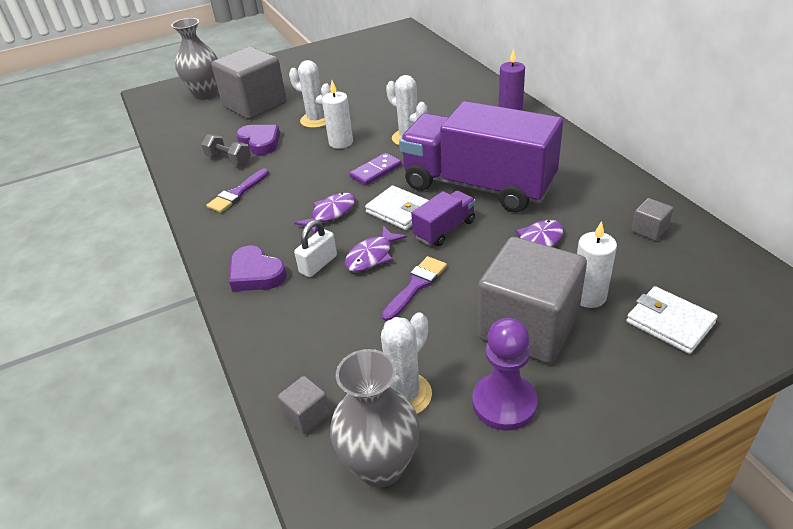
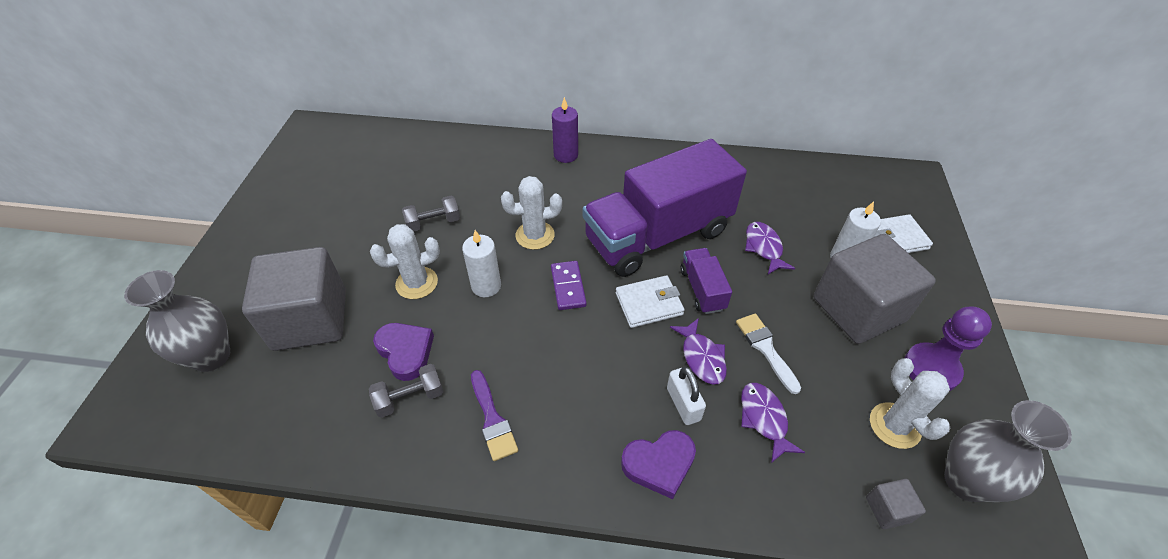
camera: 60 degrees left, 10 degrees up
purple heart [236,125,280,155] -> purple heart turned 60 degrees clockwise [373,323,434,381]
purple fish [295,192,355,234] -> purple fish moved to [741,383,805,463]
purple brush [381,256,447,321] -> white brush [736,314,801,394]
grey cube [631,198,673,241] -> none
none -> grey dumbbell [402,196,460,232]

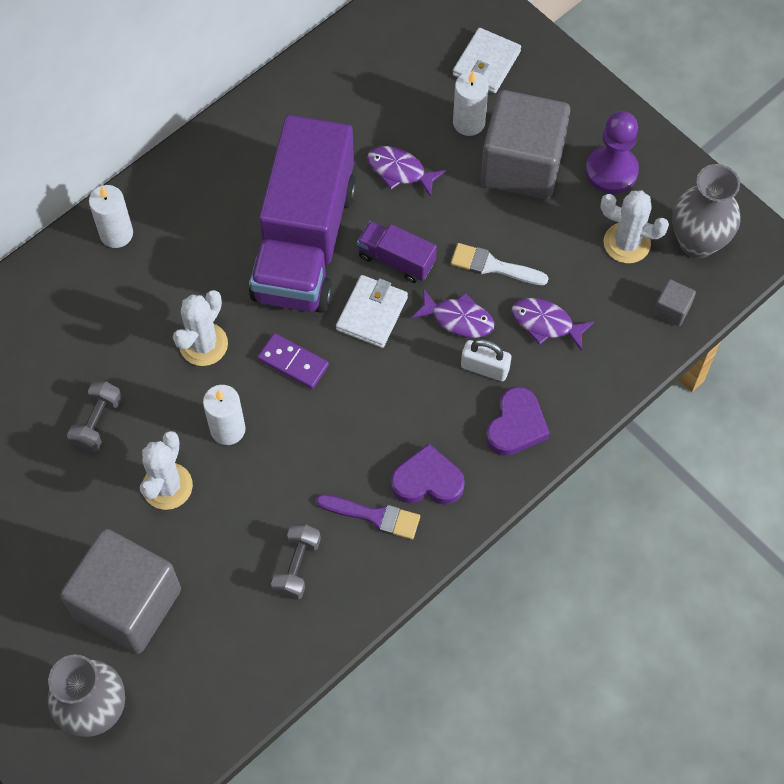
camera: 50 degrees left, 15 degrees up
purple heart [373,323,434,381] -> purple heart moved to [391,443,465,505]
purple candle [552,97,578,163] -> white candle [89,185,133,248]

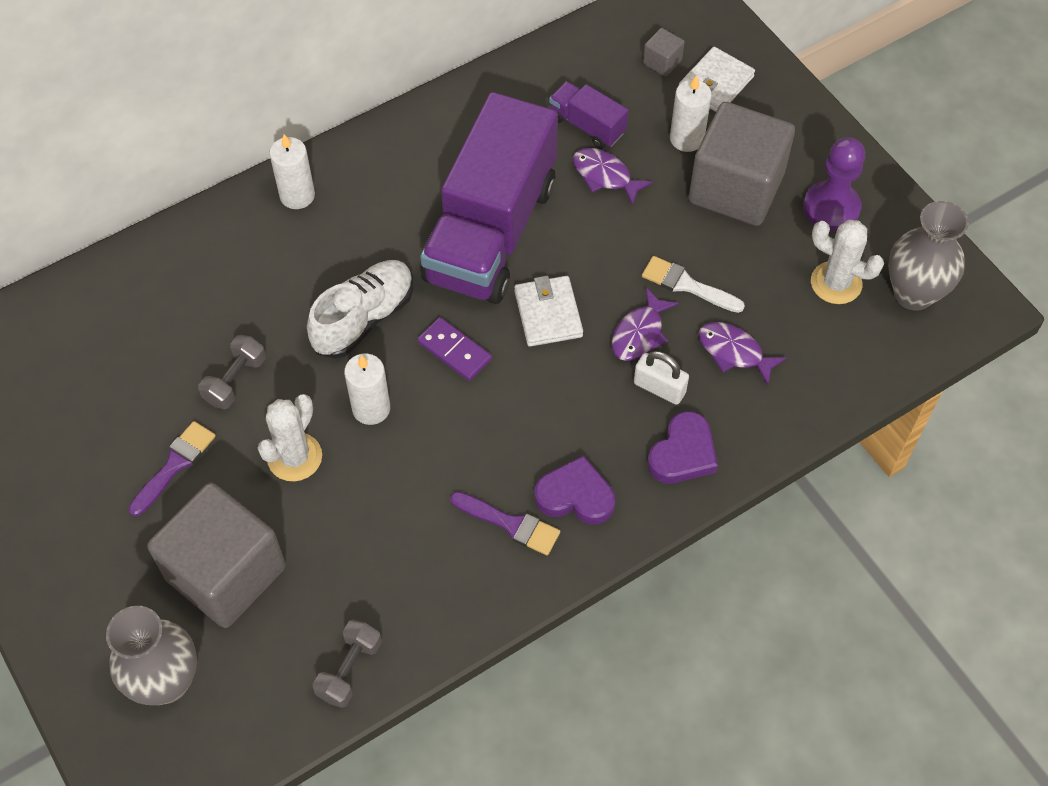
camera: 10 degrees right, 5 degrees down
white cactus [173,290,228,366] -> white shoe [307,260,413,358]
grey dumbbell [271,523,321,600] -> grey dumbbell moved to [312,620,382,708]
white wallet [336,275,408,348] -> white wallet turned 45 degrees counterclockwise [514,276,583,347]
purple truck [357,221,437,283] -> purple truck moved to [549,81,629,149]
purple fish [411,290,494,338] -> purple fish turned 90 degrees clockwise [612,287,679,361]
grey cube [653,279,696,326] -> grey cube moved to [643,28,685,76]
none -> purple brush [129,421,216,516]

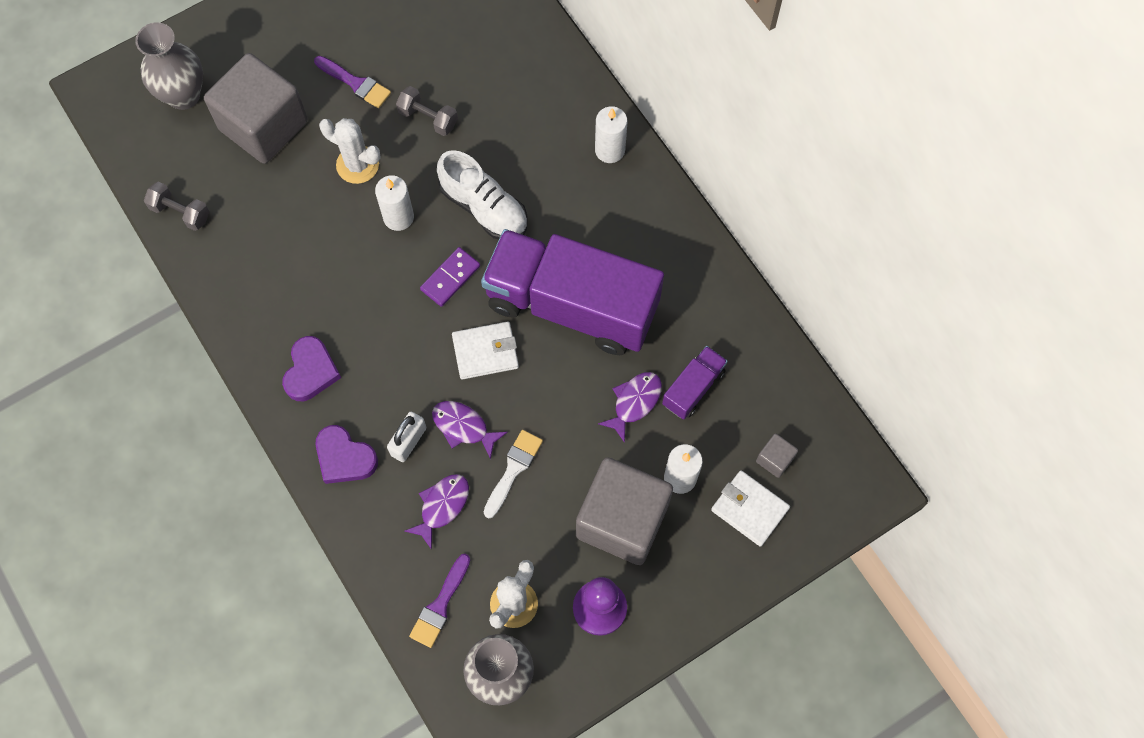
camera: 90 degrees right, 10 degrees up
purple brush [450,492,560,556] -> purple brush moved to [409,554,470,648]

